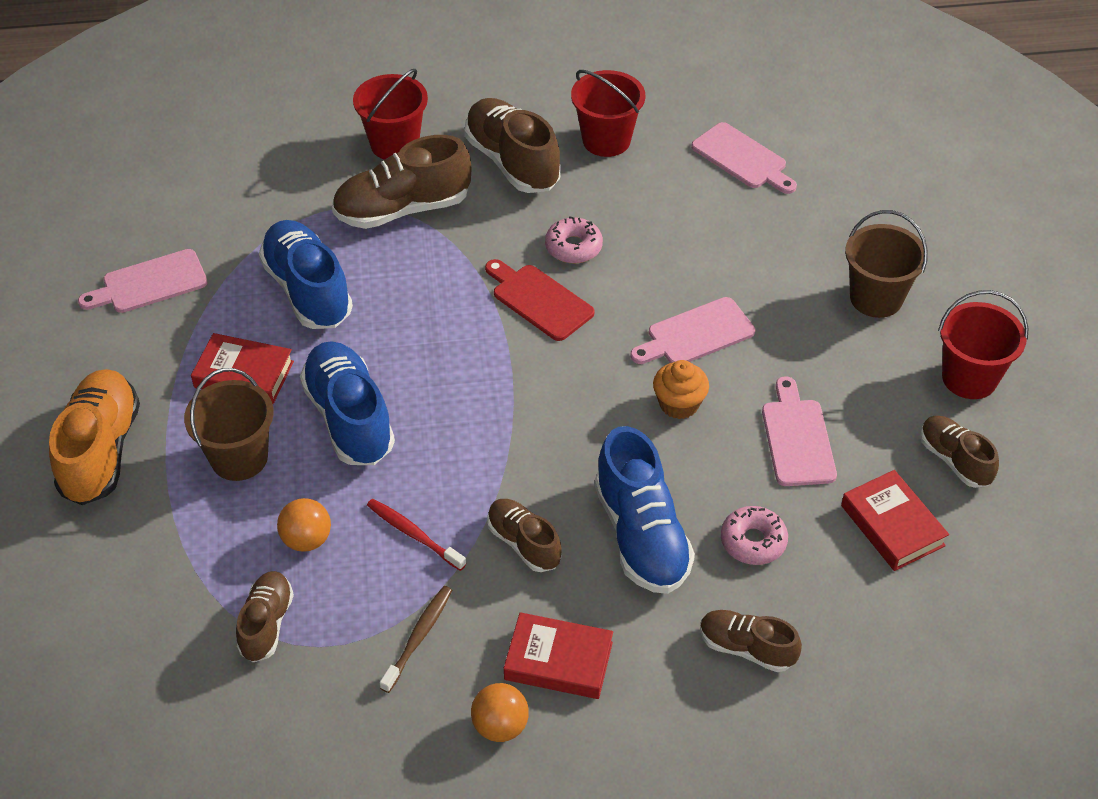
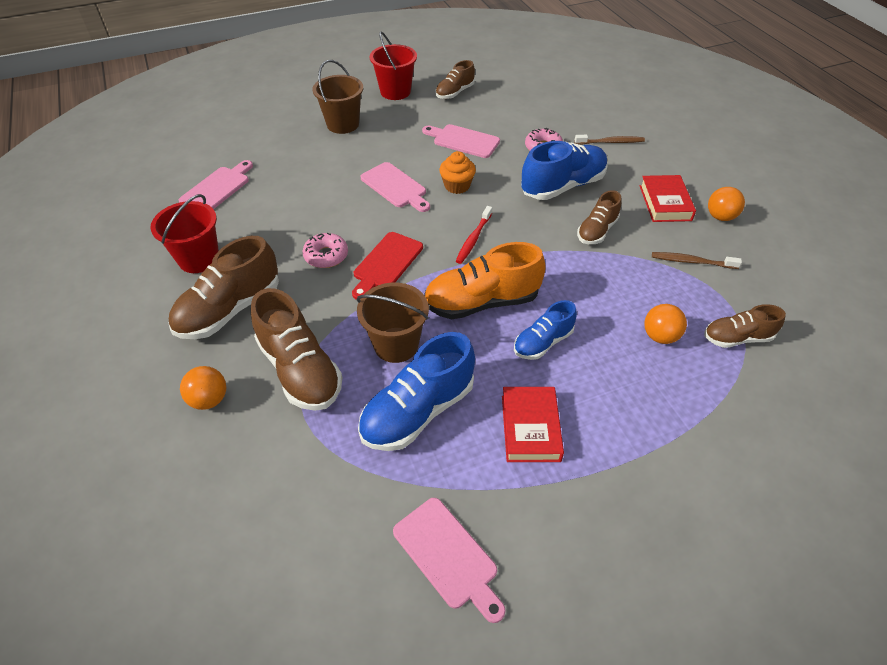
camera: 105 degrees left, 0 degrees up
orange shoe [49,369,140,505] -> orange shoe moved to [424,242,546,319]
brown bucket [184,368,274,481] -> brown bucket moved to [357,283,429,363]
blue shoe [300,341,395,465] -> blue shoe [514,300,577,360], size x0.59
red bucket [353,69,428,160] -> orange ball [180,366,226,410]
red toothbrush [367,499,466,571] -> red toothbrush moved to [456,206,492,264]
brown shoe [700,610,802,672] -> brown toothbrush [574,135,645,145]
pink cutting board [762,376,837,486] -> pink cutting board turned 45 degrees clockwise [422,124,500,158]
red book [841,470,949,571] -> none

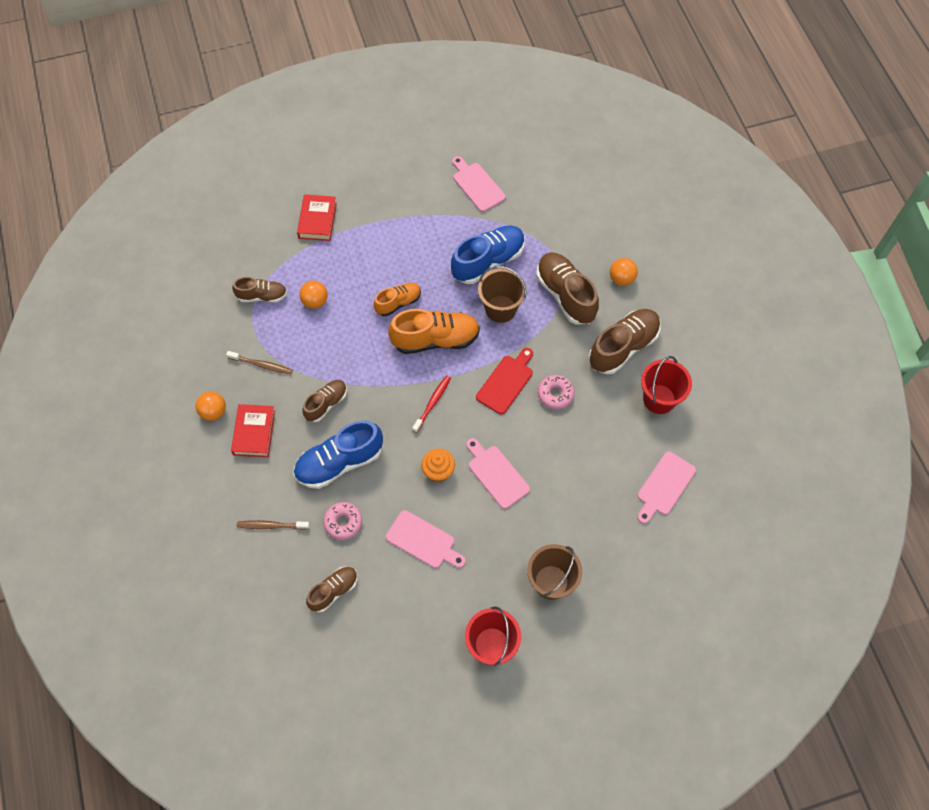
camera: 175 degrees left, 15 degrees up
brown shoe [436,60,475,99] -> brown shoe moved to [306,567,358,612]
red book [502,387,564,462] -> red book moved to [297,194,337,241]
blue shoe [514,300,577,360] -> orange shoe [373,283,421,316]

